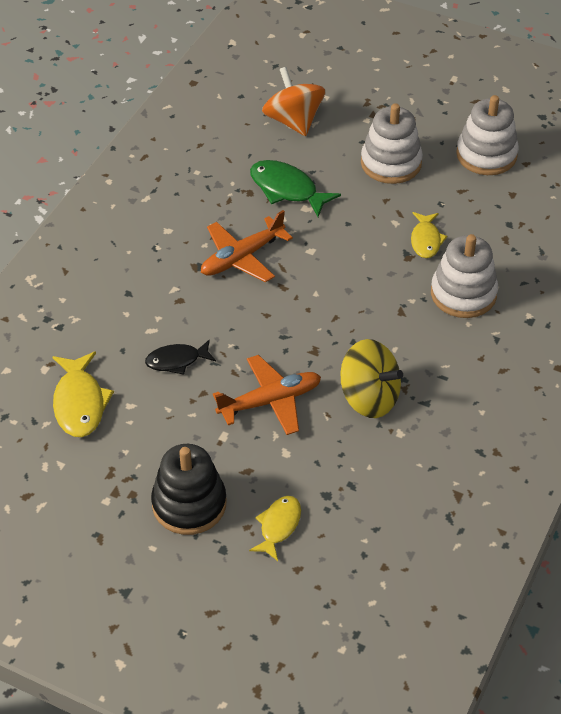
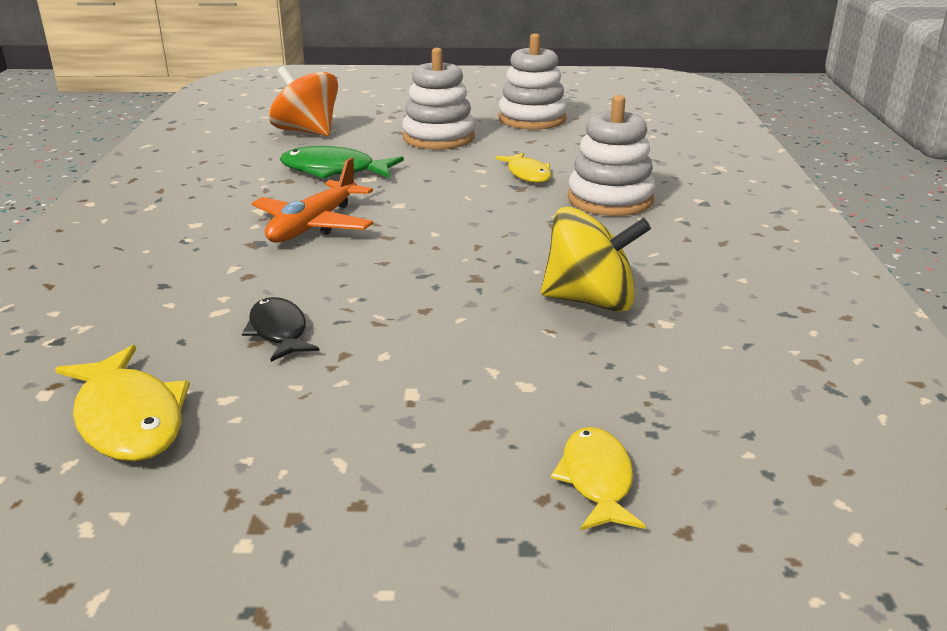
camera: 25 degrees left, 20 degrees down
black fish [145,339,216,375] -> black fish turned 105 degrees clockwise [242,297,320,362]
black stacking toy [151,444,226,535] -> none
orange plane [213,355,321,435] -> none

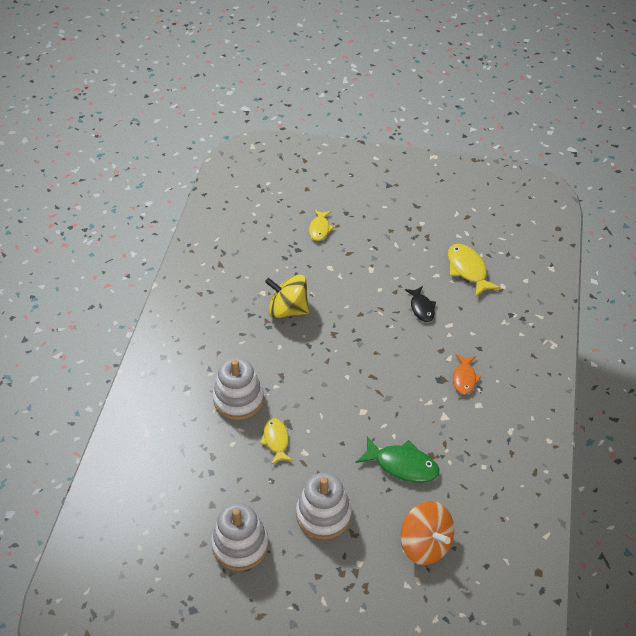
camera: 170 degrees left, 20 degrees up
orange plane [252,158,373,243] -> none
none -> orange fish [453,354,481,395]

